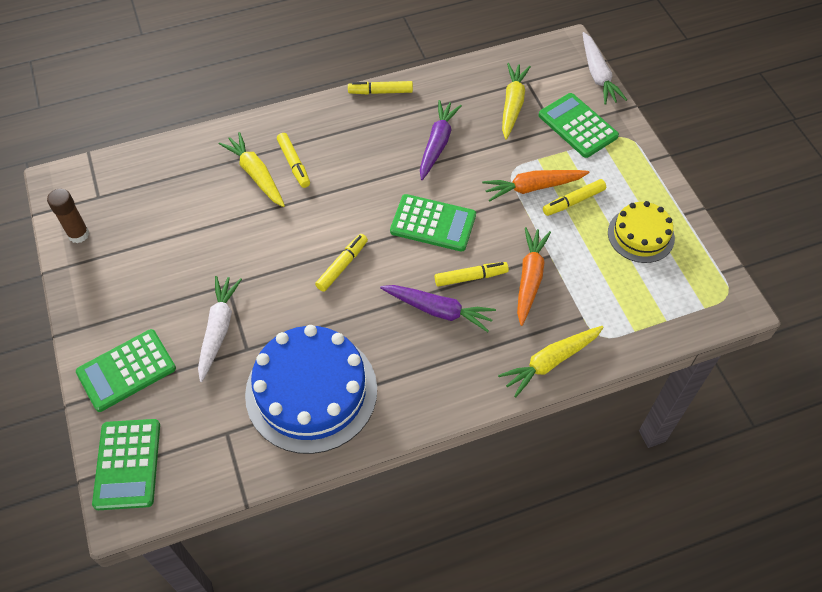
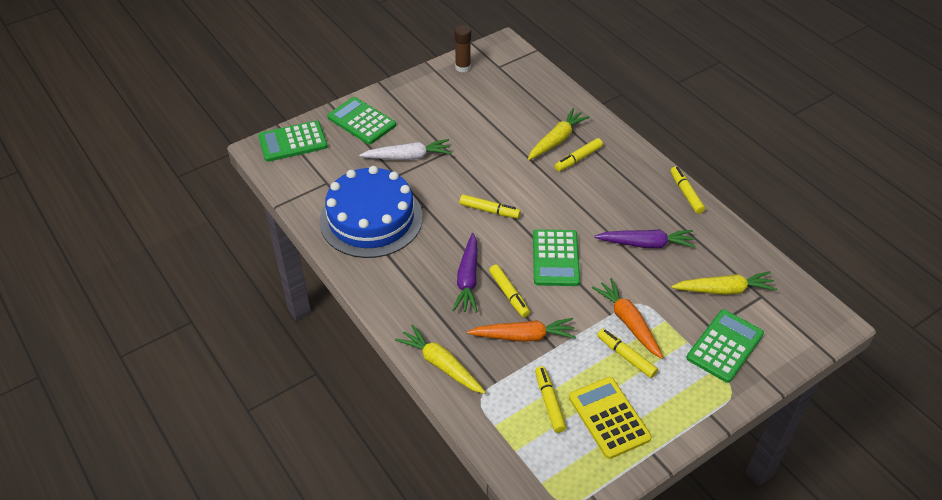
camera: 75 degrees right, 10 degrees down
white carrot [583,32,627,105] -> none
yellow cake [608,201,675,263] -> yellow calculator [569,377,652,459]
none -> yellow marker [535,366,566,433]

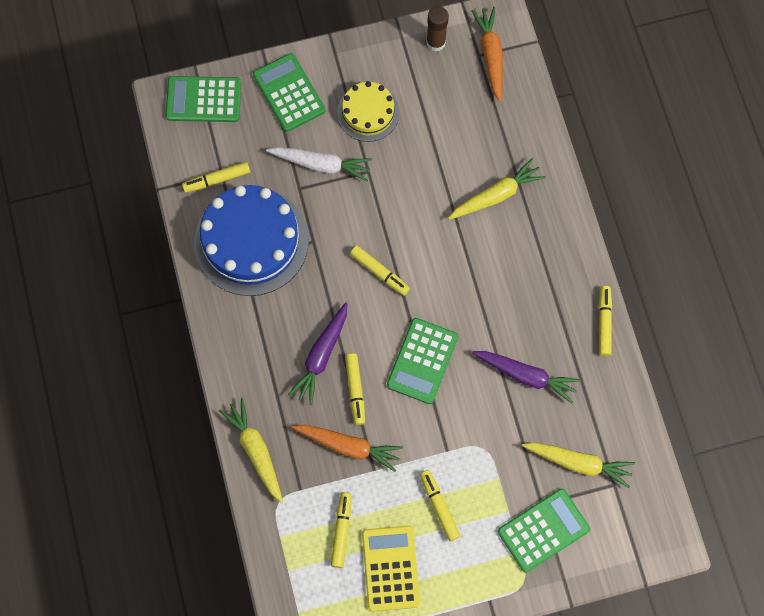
camera: 20 degrees right, 25 degrees up
yellow marker [555,138,603,171] -> yellow marker moved to [182,162,250,193]
orange carrot [592,278,664,359] -> orange carrot moved to [471,7,503,102]
none -> yellow cake [337,81,399,142]

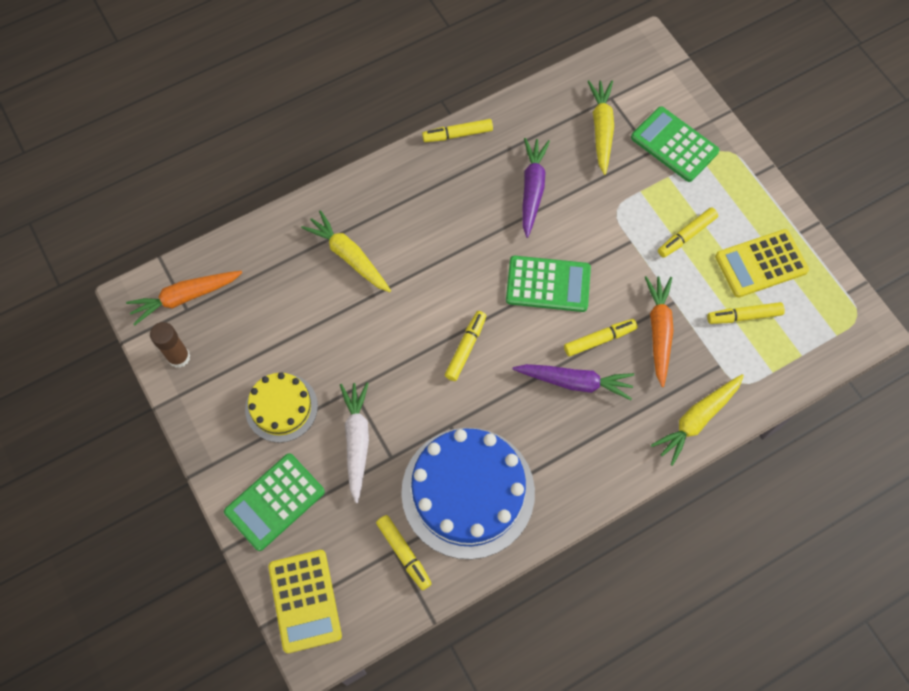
camera: 105 degrees left, 5 degrees down
green calculator [165,76,241,122] -> yellow calculator [268,550,342,653]

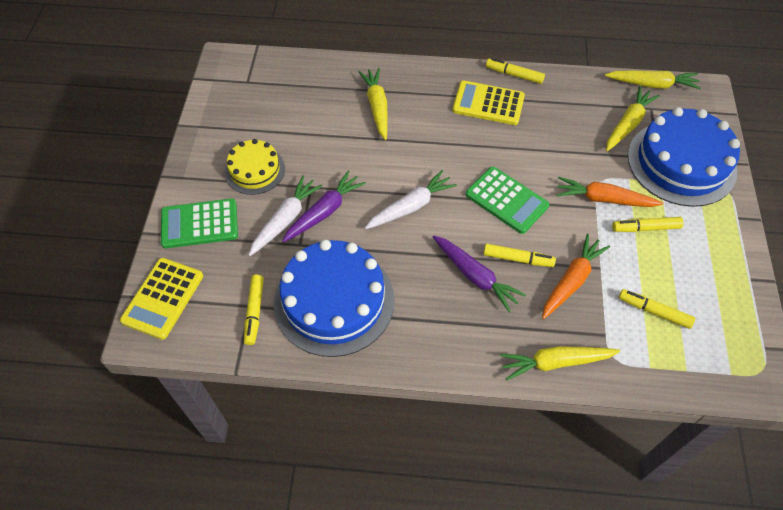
camera: 35 degrees right, 10 degrees down
orange carrot [126,271,243,325] -> orange carrot moved to [556,177,663,207]
brown glue stick [150,322,190,368] -> none
yellow marker [445,311,486,381] -> white carrot [365,170,457,229]
purple carrot [522,138,550,238] -> purple carrot moved to [282,170,366,243]
green calculator [631,107,720,182] -> blue cake [628,107,740,207]
yellow calculator [715,229,809,298] -> yellow calculator moved to [452,80,525,125]
none -> yellow carrot [605,70,701,89]

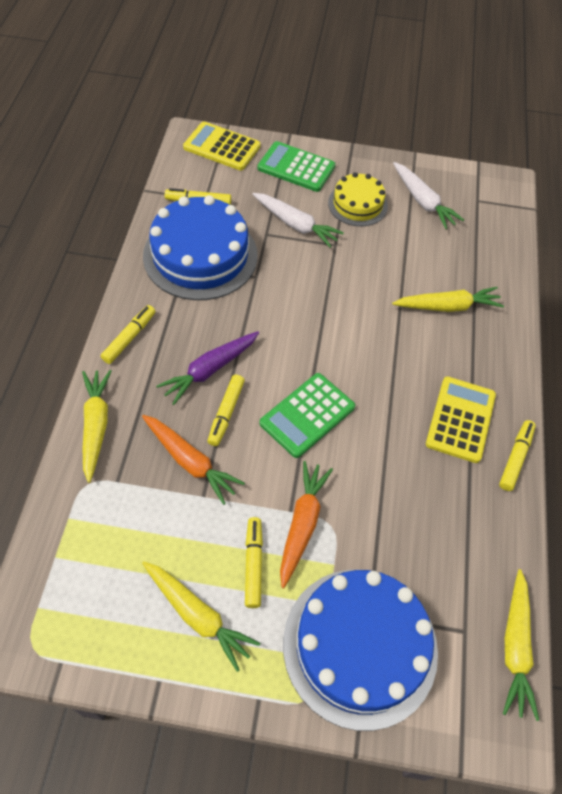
camera: 90 degrees right, 0 degrees up
green calculator [161,198,238,248] -> green calculator turned 60 degrees counterclockwise [258,141,335,192]
purple carrot [282,170,366,243] -> none
white carrot [365,170,457,229] -> white carrot moved to [393,162,464,229]
yellow carrot [606,86,660,151] -> yellow carrot moved to [142,562,260,672]
yellow marker [619,289,695,329] -> yellow marker moved to [101,305,155,364]

